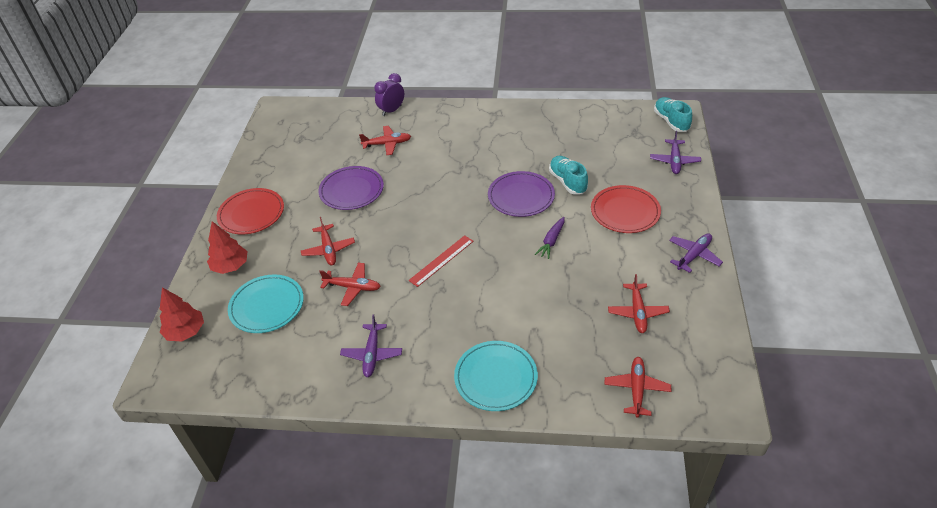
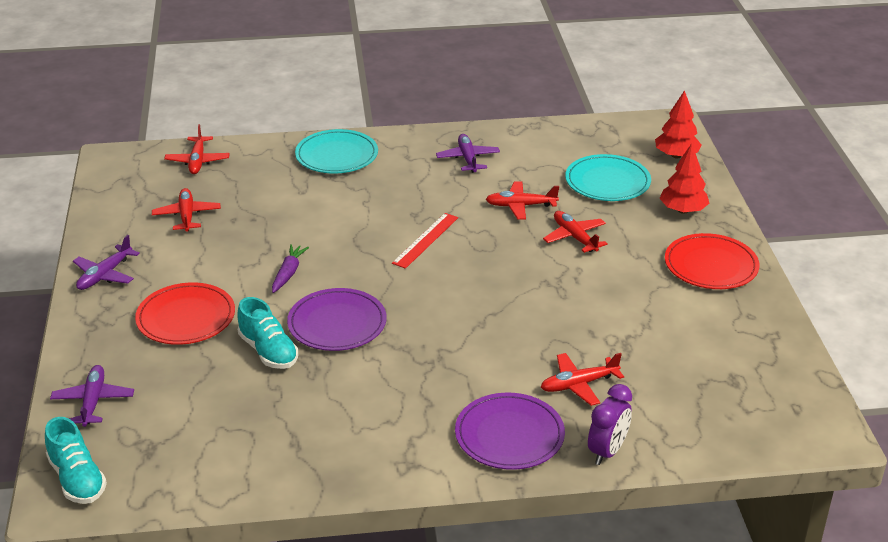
camera: 165 degrees right, 10 degrees down
purple plate [318,166,384,210] -> purple plate moved to [455,392,565,470]

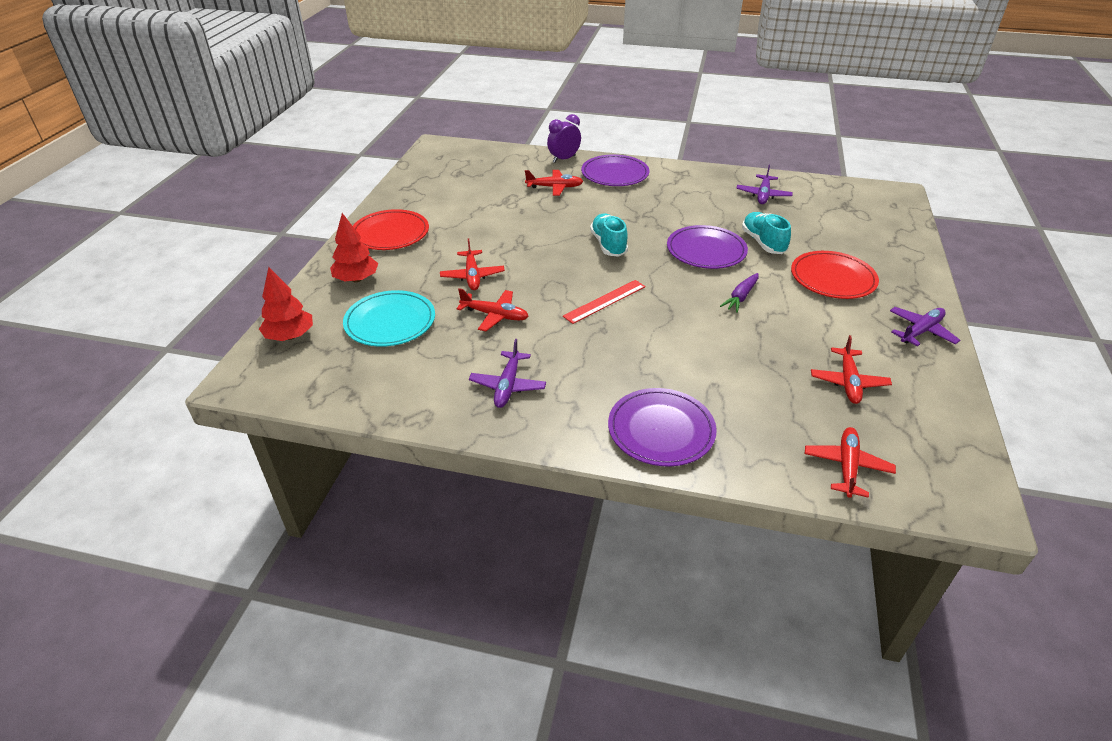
camera: 160 degrees left, 5 degrees up
turquoise shoe [45,417,107,504] -> turquoise shoe moved to [590,214,628,257]
purple plane [50,365,134,427] -> purple plane moved to [736,165,793,204]
turquoise plate [295,129,378,173] -> purple plate [608,388,717,467]

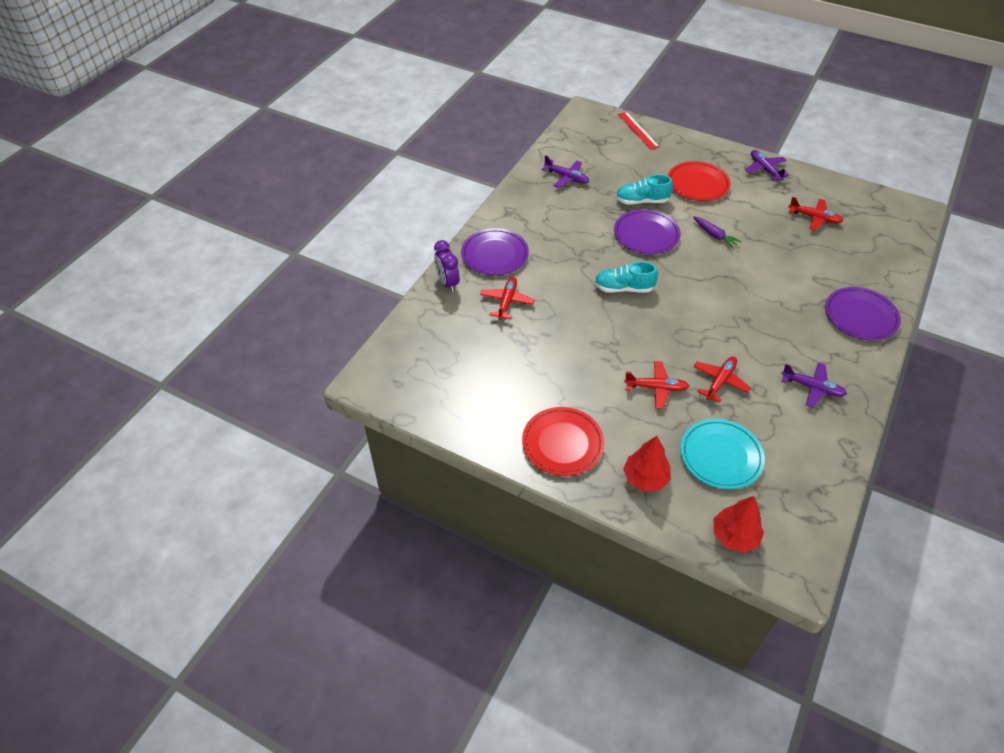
camera: 75 degrees left, 10 degrees up
red ruler [563,280,646,324] -> red ruler moved to [618,112,660,150]
red plane [805,427,896,498] -> none

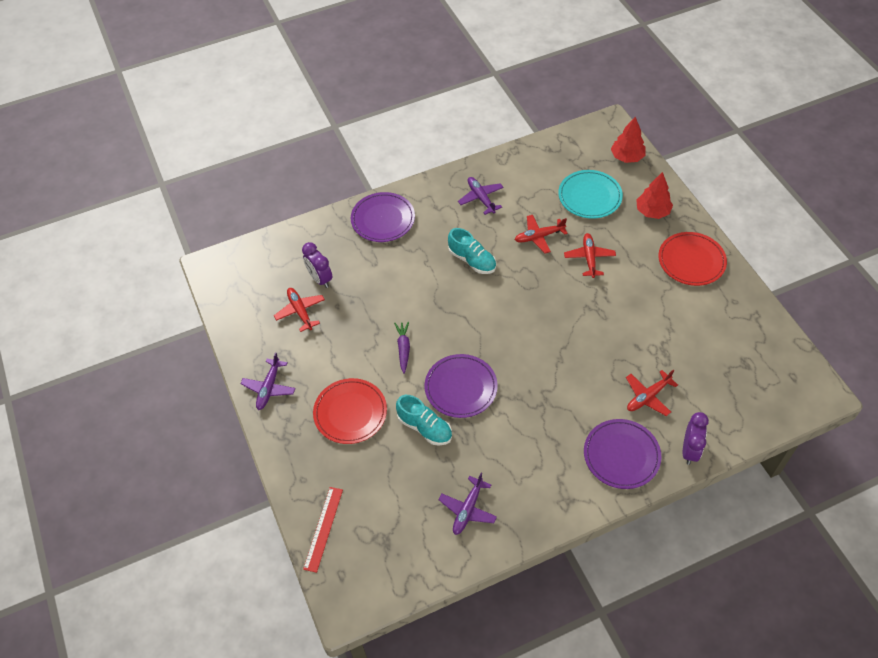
camera: 140 degrees left, 5 degrees up
purple plane [541,155,589,188] -> purple plane turned 135 degrees counterclockwise [439,473,497,535]
turquoise shoe [594,261,658,293] -> turquoise shoe moved to [448,228,496,274]
red plane [624,361,689,409] -> red plane turned 45 degrees clockwise [564,233,616,278]
none -> purple clock [302,242,332,288]

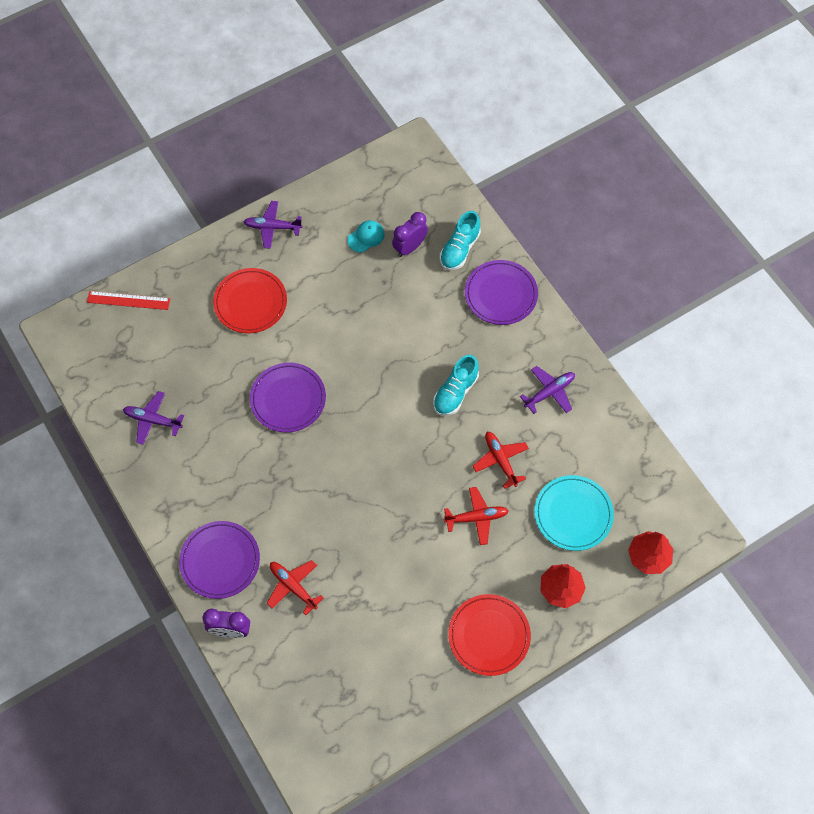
camera: 80 degrees right, 10 degrees up
red plane [274,288,325,332] -> turquoise cap [347,220,385,252]
purple carrot [394,322,410,374] -> none
turquoise shoe [396,395,452,446] -> turquoise shoe moved to [440,211,481,270]

